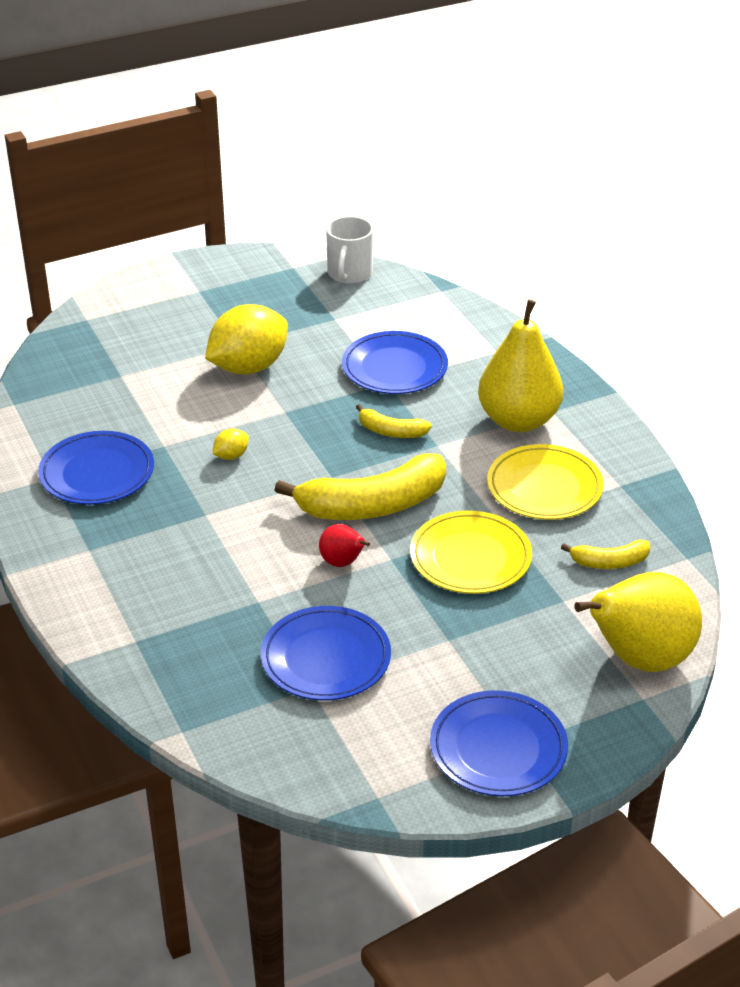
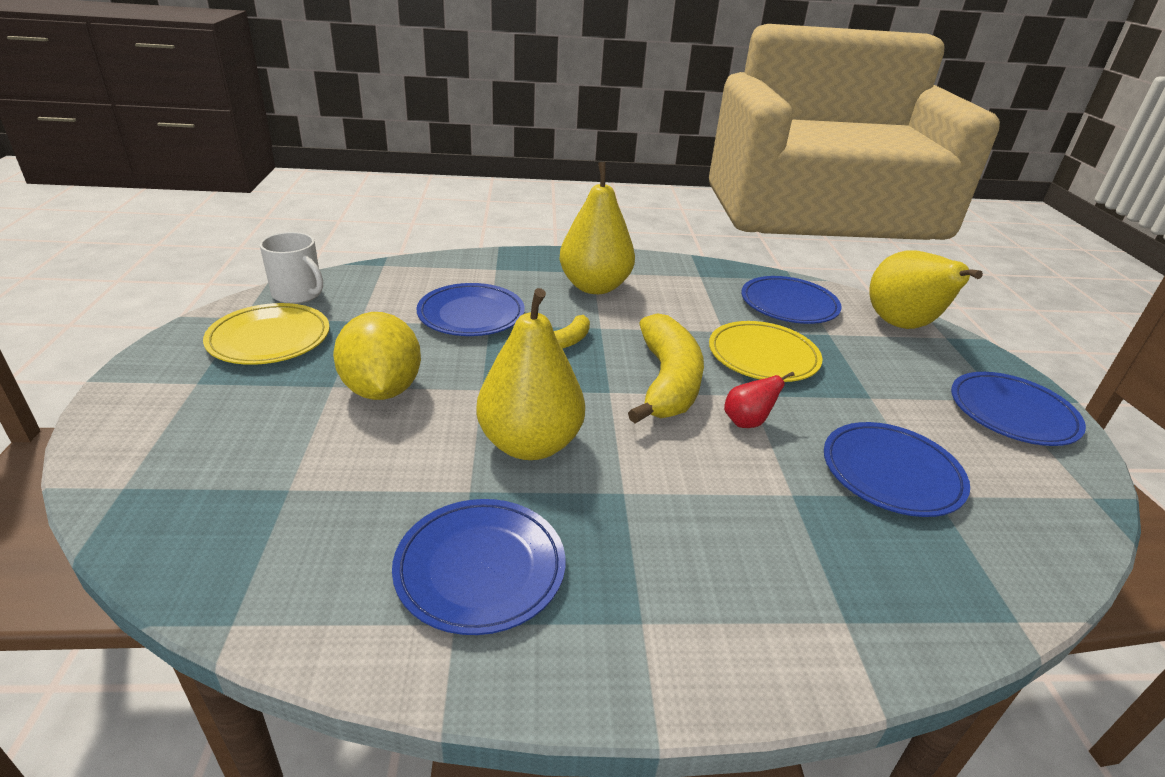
camera: 70 degrees left, 5 degrees down
yellow lemon [212,429,249,460] -> yellow pear [477,288,585,460]
yellow plate [487,444,604,520] -> yellow plate moved to [203,303,330,365]
yellow banana [561,540,650,569] -> blue plate [741,276,842,324]

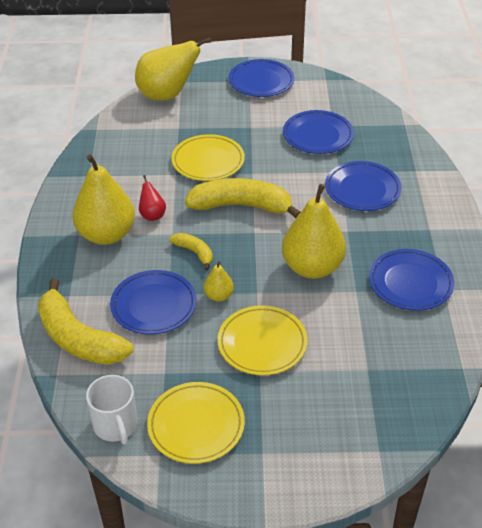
camera: 85 degrees left, 10 degrees up
white mug [260,232,323,304] -> white mug turned 120 degrees clockwise [86,375,137,445]
yellow lemon [333,312,421,400] -> yellow plate [217,305,308,375]
red pear [724,372,795,428] -> red pear moved to [139,175,166,221]
blue plate [741,276,842,324] -> blue plate moved to [325,161,401,211]
none -> yellow banana [37,278,134,365]
none -> yellow pear [204,261,234,302]

